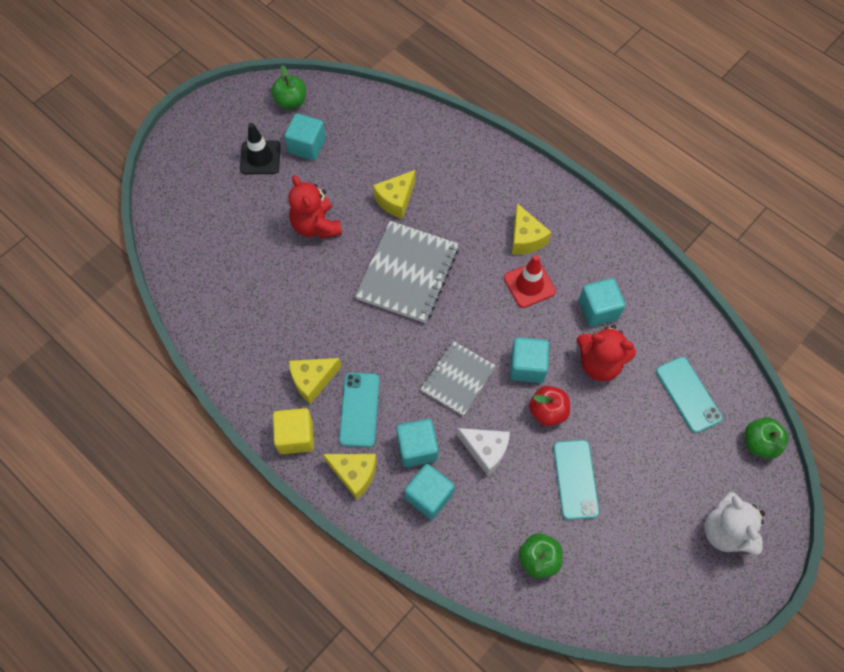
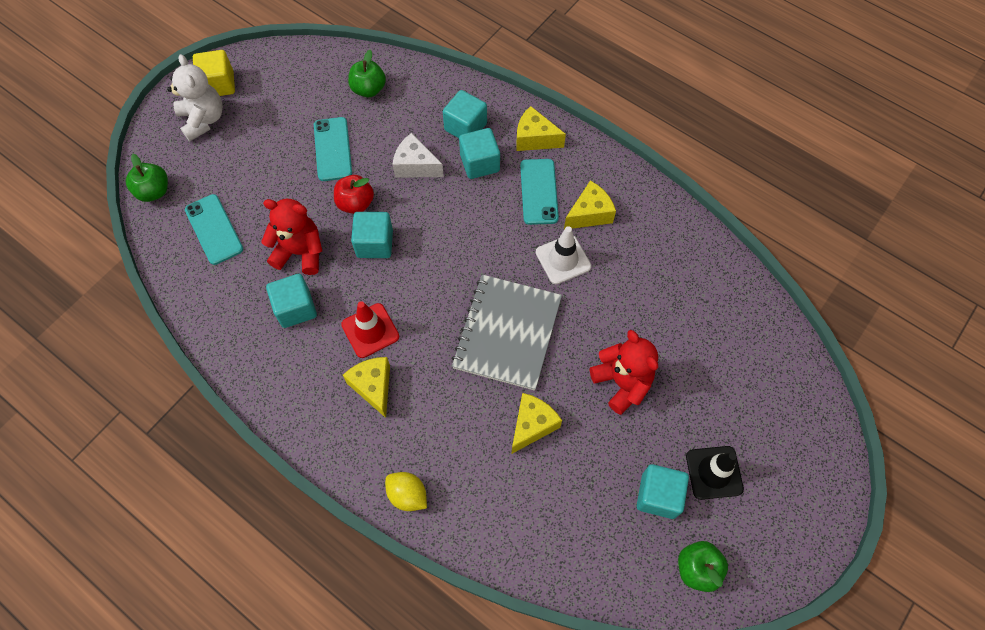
camera: 175 degrees right, 0 degrees up
yellow cube [273,408,314,454] -> yellow cube moved to [193,50,235,96]
grey notebook [420,341,496,416] -> none
none -> yellow lemon [385,472,427,511]
none -> white traffic cone [536,226,591,284]

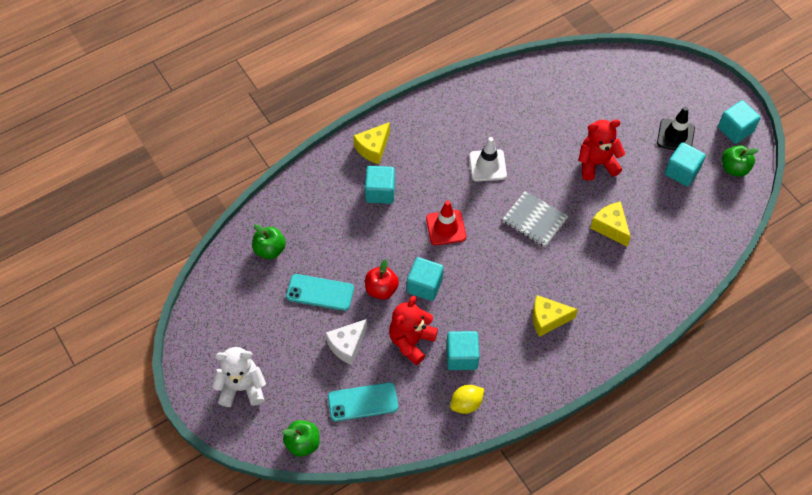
camera: 70 degrees left, 5 degrees down
yellow cube [193,50,235,96] -> none
red traffic cone [341,301,399,358] -> red traffic cone moved to [426,200,466,245]
yellow lemon [385,472,427,511] -> yellow lemon moved to [450,385,484,414]
white cheese [393,133,444,178] -> white cheese moved to [325,319,367,365]
turquoise cube [443,90,487,138] -> turquoise cube moved to [718,100,760,144]
grey notebook [451,274,562,391] -> grey notebook [502,191,568,247], size x0.64
turquoise phone [520,159,559,225] -> none
yellow cheese [564,180,616,229] -> none

